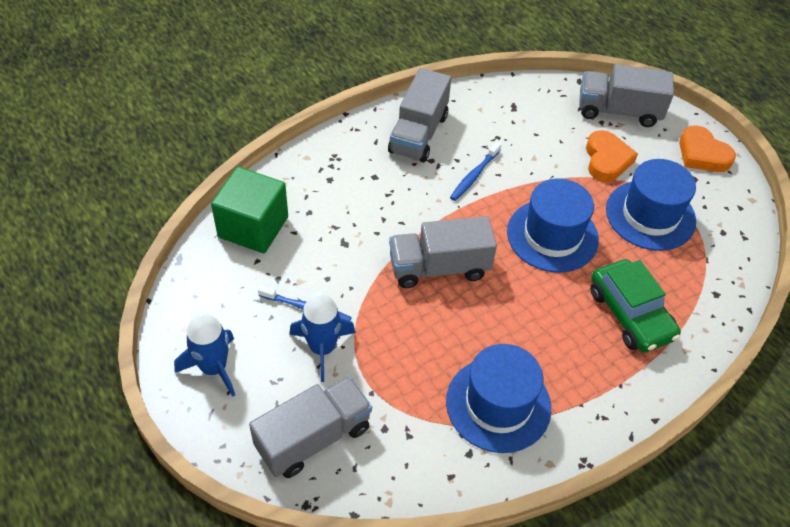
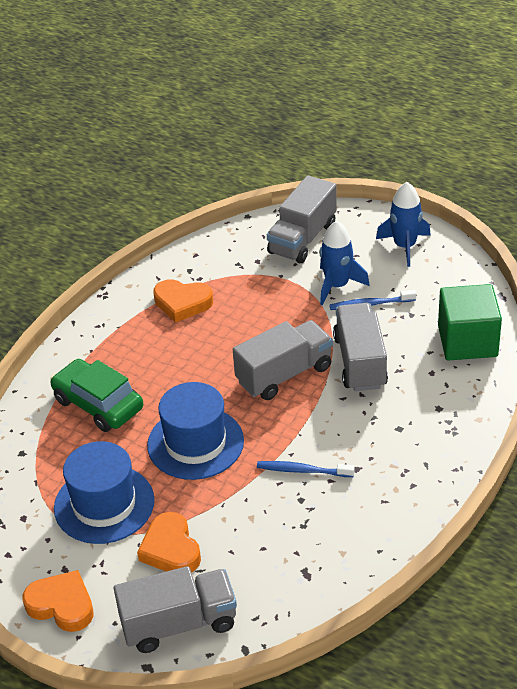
camera: 160 degrees right, 10 degrees down
grey truck [388,68,451,163] -> grey truck moved to [333,303,388,391]
blue hat [446,344,551,453] -> orange heart [153,279,213,323]
blue toothbrush [450,141,502,201] -> blue toothbrush turned 90 degrees counterclockwise [257,461,355,477]

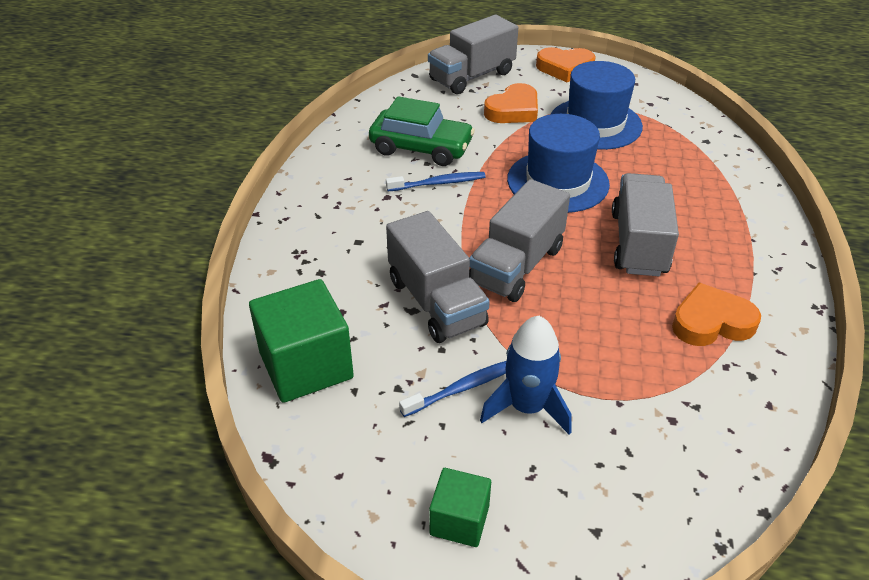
camera: 155 degrees right, 0 degrees up
green car [50,359,143,432] -> green car moved to [369,96,475,166]
orange heart [137,512,201,573] -> orange heart turned 90 degrees clockwise [484,83,538,123]
grey truck [267,175,337,263] -> grey truck moved to [612,173,679,276]
blue rocket [376,182,431,267] -> green cube [429,468,491,547]

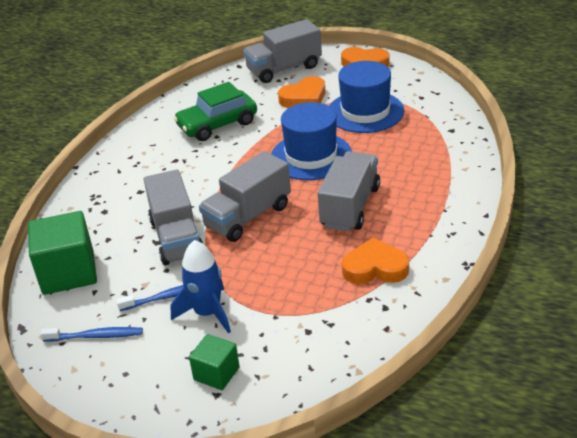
camera: 15 degrees right, 5 degrees down
green car [369,96,475,166] -> green car turned 120 degrees clockwise [174,82,257,141]
blue toothbrush [386,172,486,191] -> blue toothbrush moved to [40,327,143,342]
green cube [429,468,491,547] -> green cube moved to [189,334,240,390]

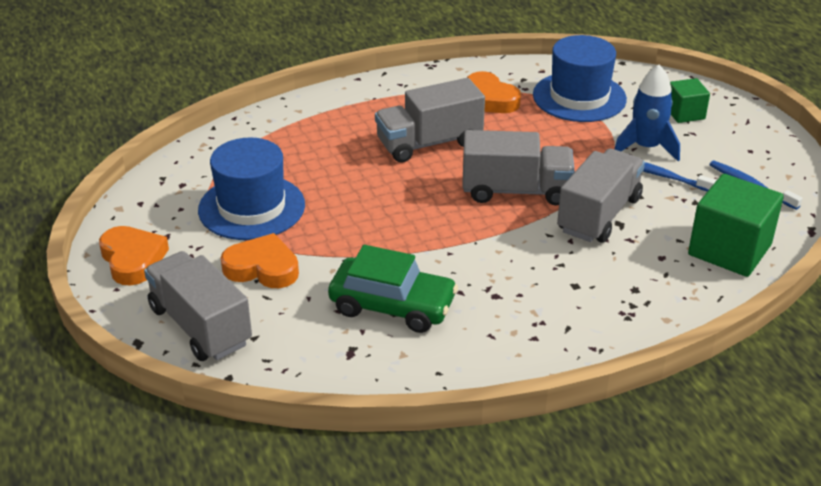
camera: 135 degrees left, 0 degrees up
grey truck [243,19,322,83] -> grey truck turned 150 degrees counterclockwise [144,251,252,361]
blue hat [271,102,352,180] -> blue hat moved to [533,35,627,122]

